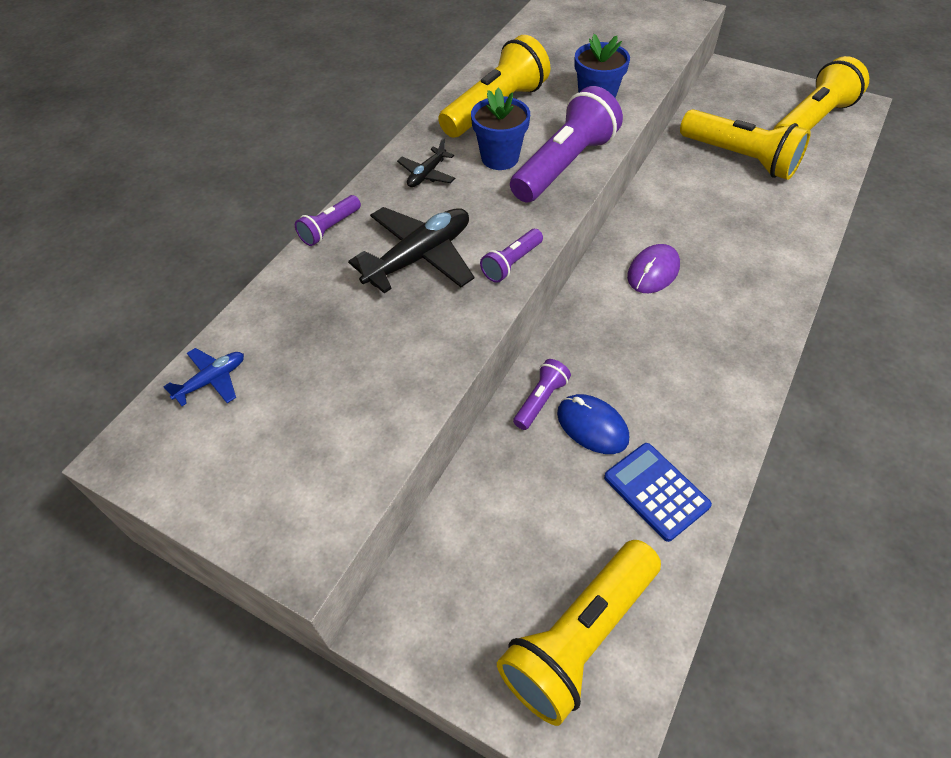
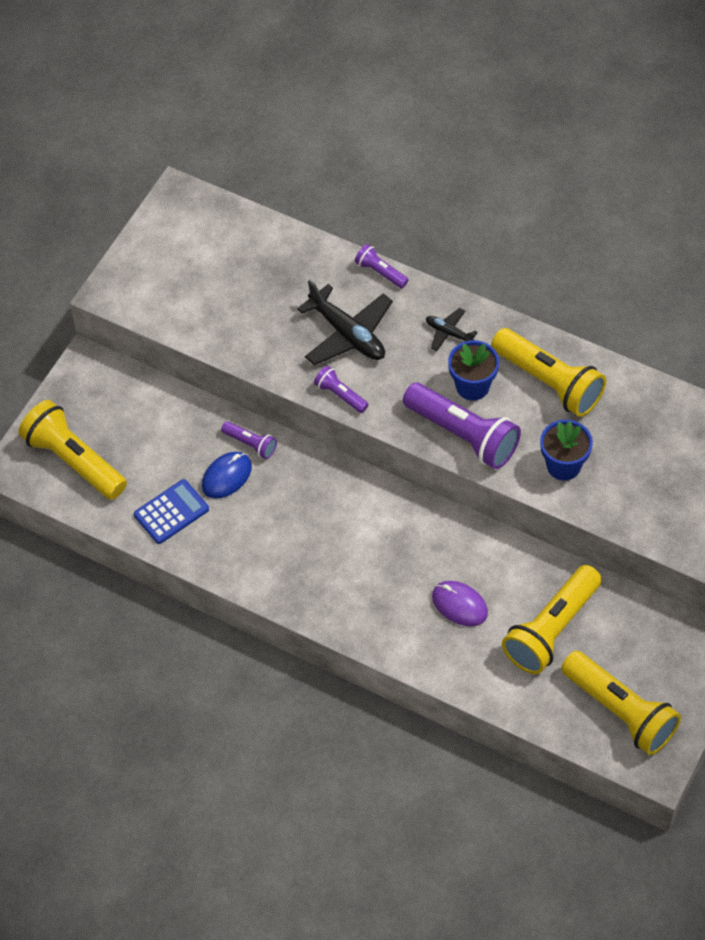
camera: 90 degrees right, 5 degrees up
blue plane [163,348,244,406] -> none
purple mouse [627,244,680,293] -> purple mouse moved to [432,581,488,626]

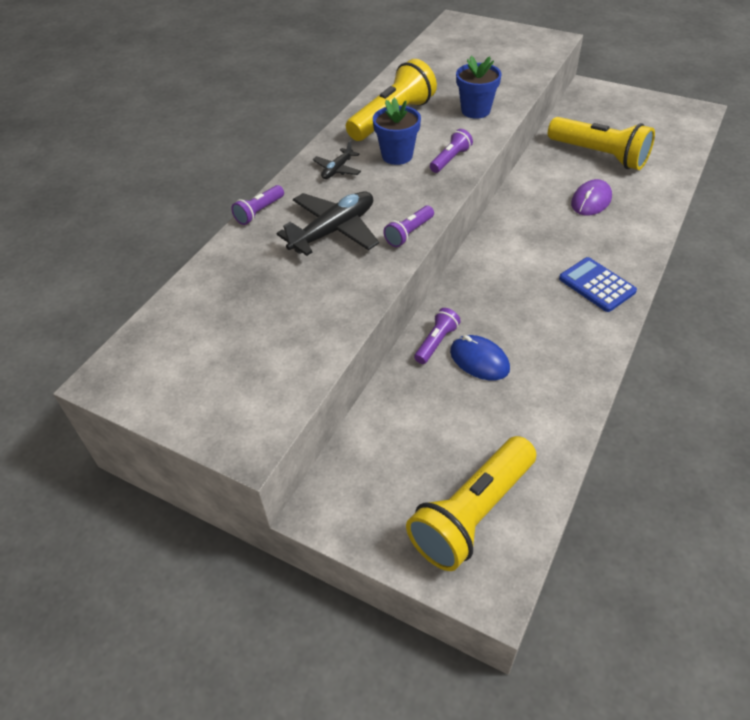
camera: 90 degrees left, 10 degrees down
blue calculator [134,479,209,544] -> blue calculator moved to [559,257,637,312]
purple flashlight [403,383,521,469] -> purple flashlight [430,129,473,173], size x0.48
yellow flashlight [561,651,681,755] -> none

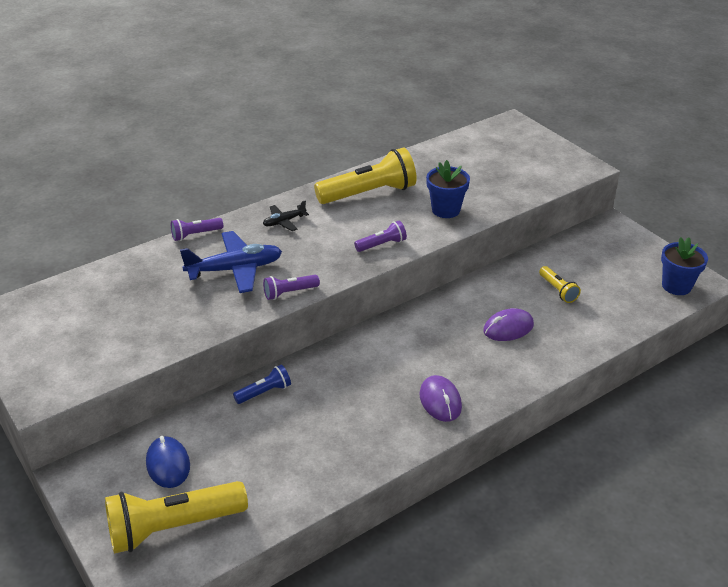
camera: 25 degrees right, 10 degrees down
black plane [276,191,379,256] -> blue plane [180,231,282,293]
blue flower pot [373,98,421,165] -> blue flower pot moved to [661,237,708,295]
purple flashlight [414,308,461,364] -> blue flashlight [233,365,291,404]
blue mouse [450,335,510,380] -> blue mouse moved to [146,436,190,488]
yellow flashlight [548,117,655,170] -> yellow flashlight [539,266,581,303], size x0.48
blue calculator [559,257,637,312] -> purple mouse [420,375,462,422]

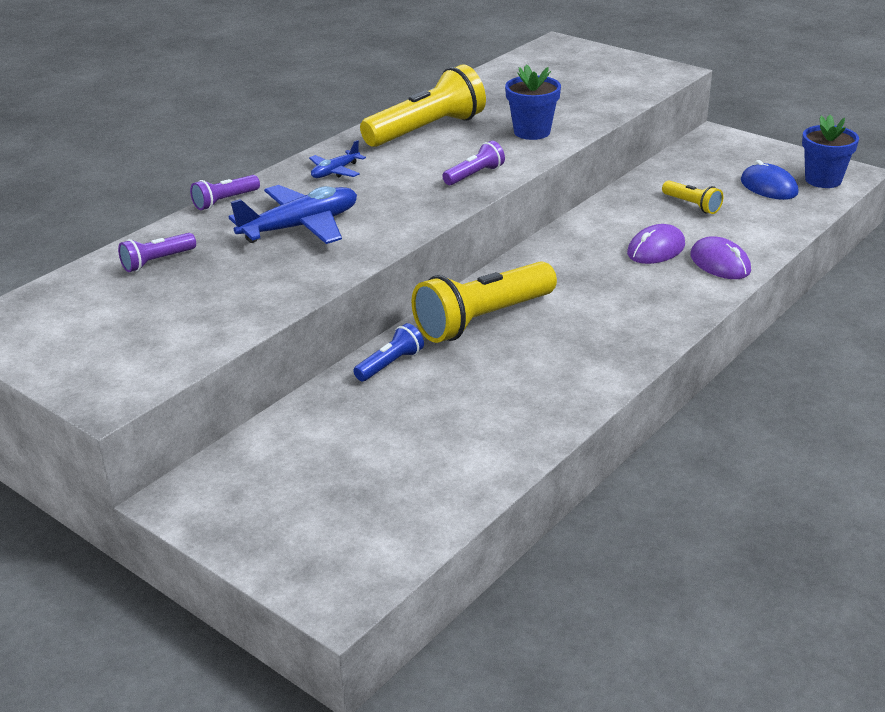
camera: 15 degrees left, 5 degrees down
yellow flashlight [105,481,248,554] -> yellow flashlight moved to [412,261,557,343]
blue mouse [146,436,190,488] -> blue mouse moved to [741,160,799,200]
black plane [263,200,309,231] -> blue plane [309,140,366,178]
purple flashlight [263,275,320,300] -> purple flashlight moved to [118,233,196,272]
purple mouse [420,375,462,422] -> purple mouse moved to [691,237,751,279]

